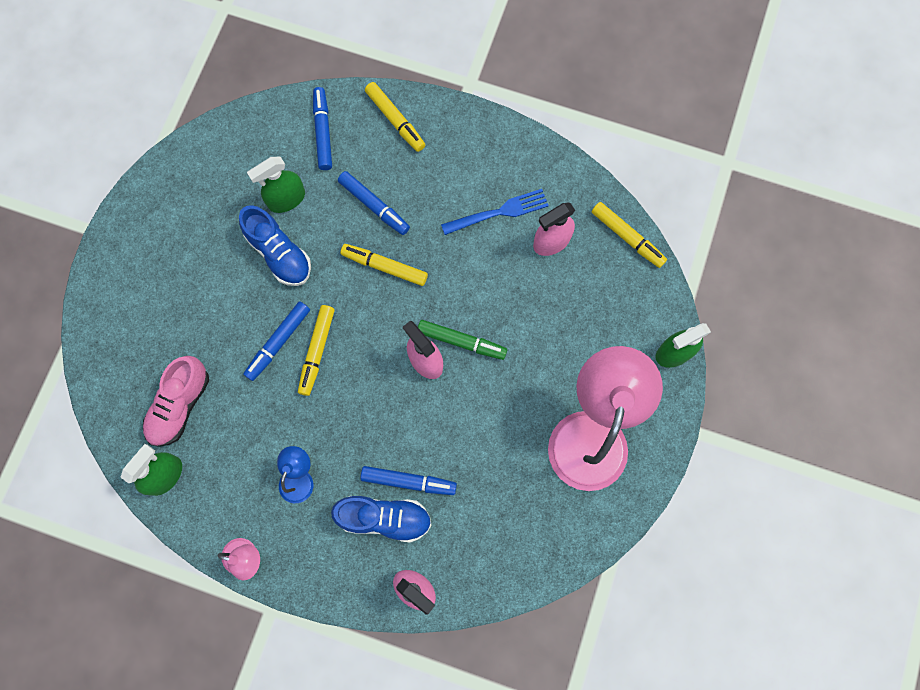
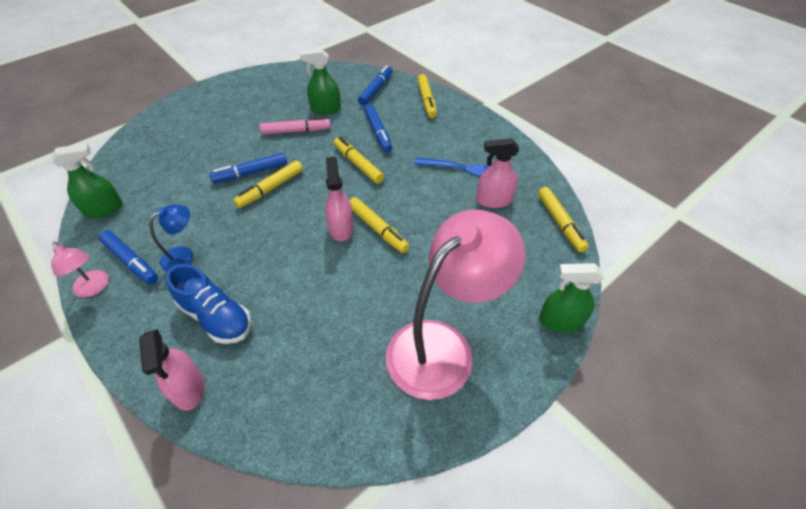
camera: 30 degrees right, 25 degrees down
pink shoe [143,356,209,447] -> none
blue shoe [239,205,311,286] -> pink marker [260,117,331,134]
blue marker [360,466,457,495] -> blue marker moved to [98,230,158,284]
green marker [418,320,507,360] -> yellow marker [350,197,409,253]

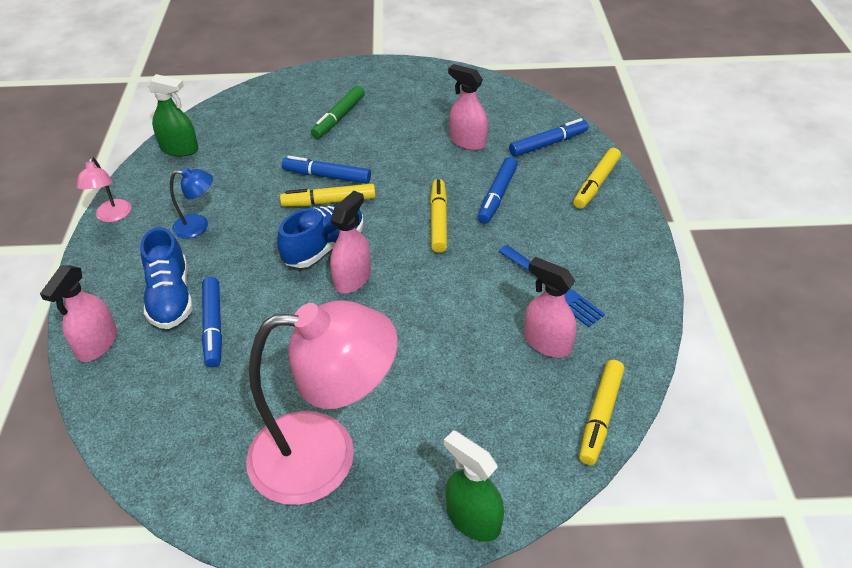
camera: 40 degrees right, 5 degrees down
blue marker [98,230,158,284] -> blue marker moved to [202,277,222,367]
pink marker [260,117,331,134] -> none
green spray bottle [300,49,341,115] -> pink spray bottle [448,64,488,150]
yellow marker [350,197,409,253] -> none
none -> blue shoe [277,204,364,268]
none -> green marker [311,86,365,138]

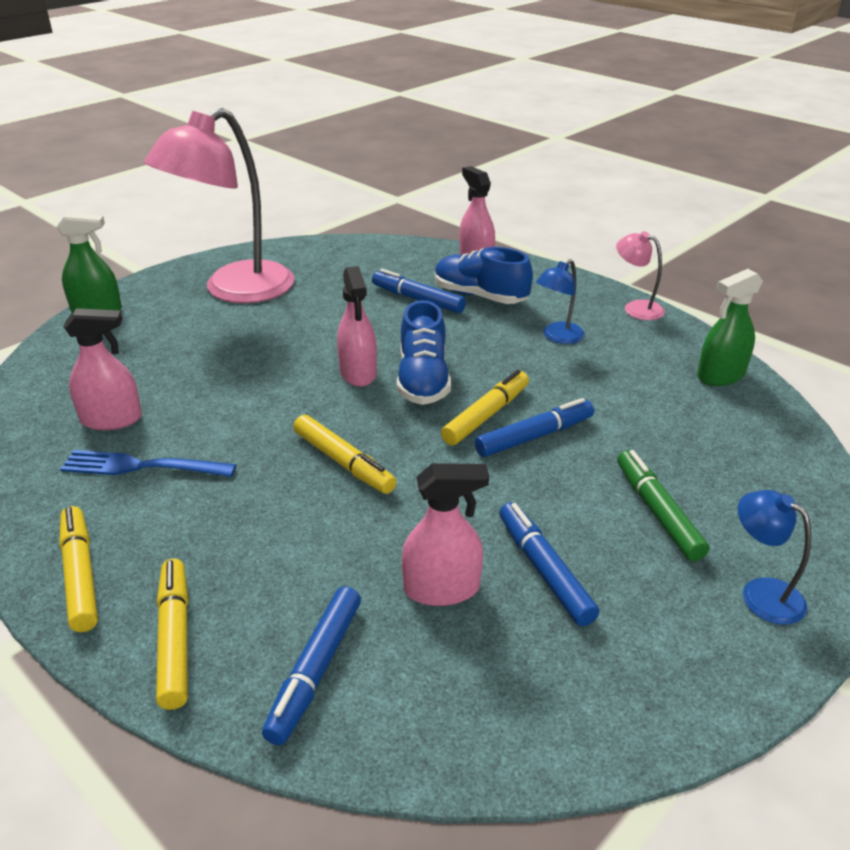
camera: 135 degrees right, 10 degrees down
blue marker [478,157,518,224] -> blue marker moved to [499,502,599,626]
yellow marker [579,360,625,465] -> yellow marker moved to [59,506,98,632]
none -> blue lamp [738,490,811,625]

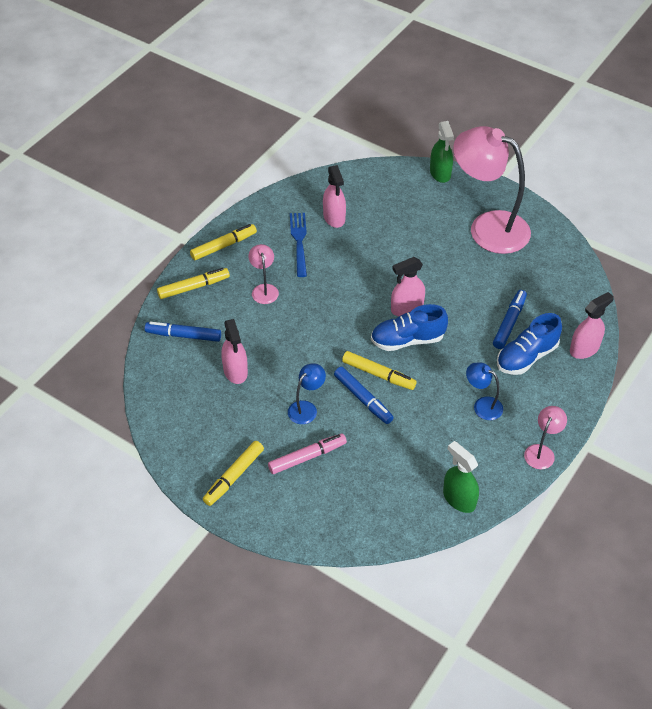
camera: 80 degrees right, 15 degrees up
yellow marker [293,415,397,494] -> yellow marker moved to [203,441,264,506]
blue shoe [435,247,533,304] -> blue shoe turned 150 degrees counterclockwise [497,313,562,375]
blue marker [499,502,599,626] -> none
green marker [617,450,709,561] -> pink marker [268,433,347,474]
blue lamp [738,490,811,625] -> blue lamp moved to [288,363,326,424]
none -> pink lamp [248,244,279,304]

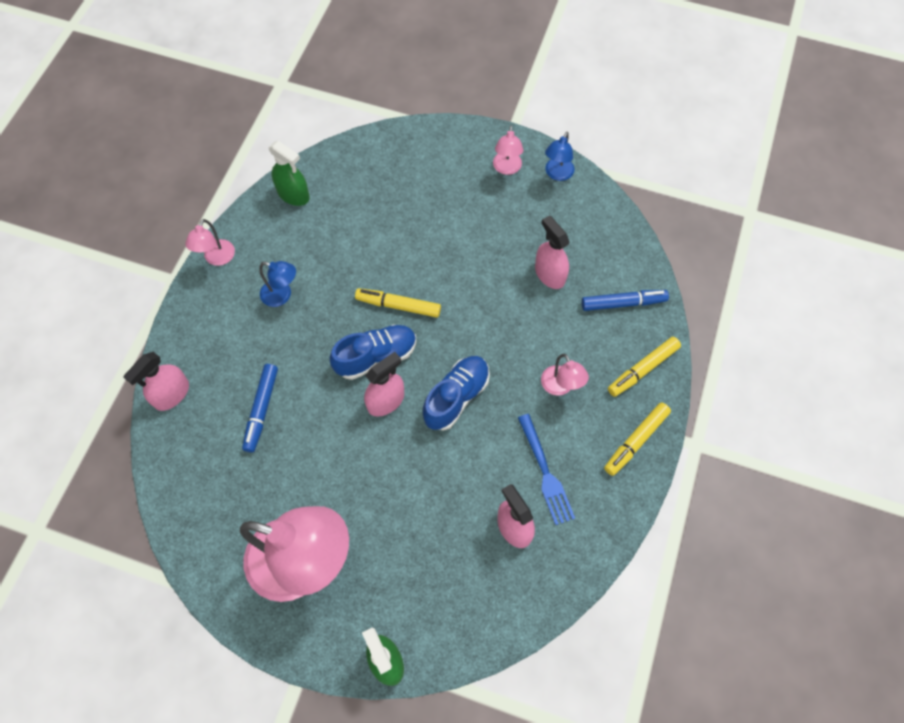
camera: 165 degrees right, 15 degrees up
yellow marker [203,441,264,506] -> pink lamp [493,125,523,175]
pink marker [268,433,347,474] -> none
blue lamp [288,363,326,424] -> blue lamp moved to [545,132,575,181]
blue marker [334,367,394,424] -> none
blue shoe [497,313,562,375] -> blue shoe moved to [423,356,490,431]

